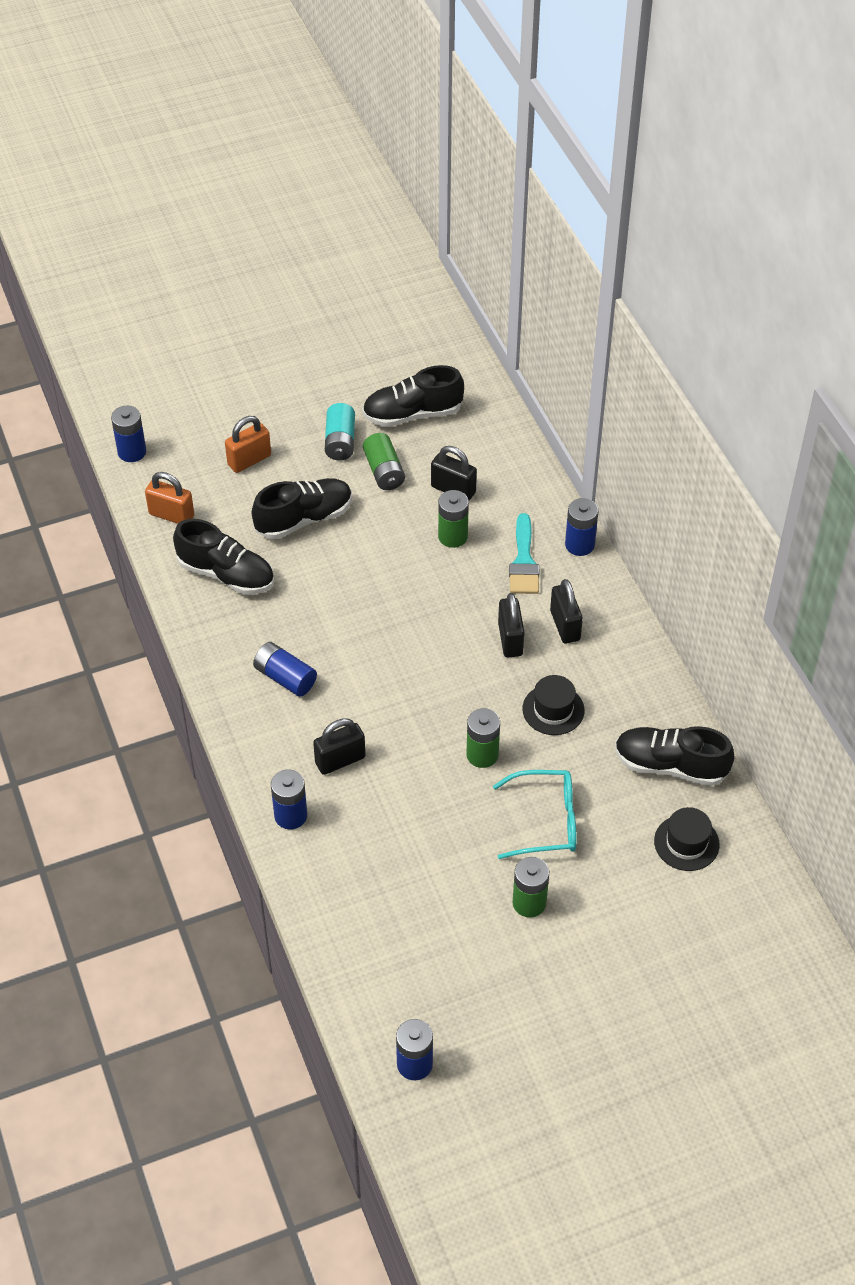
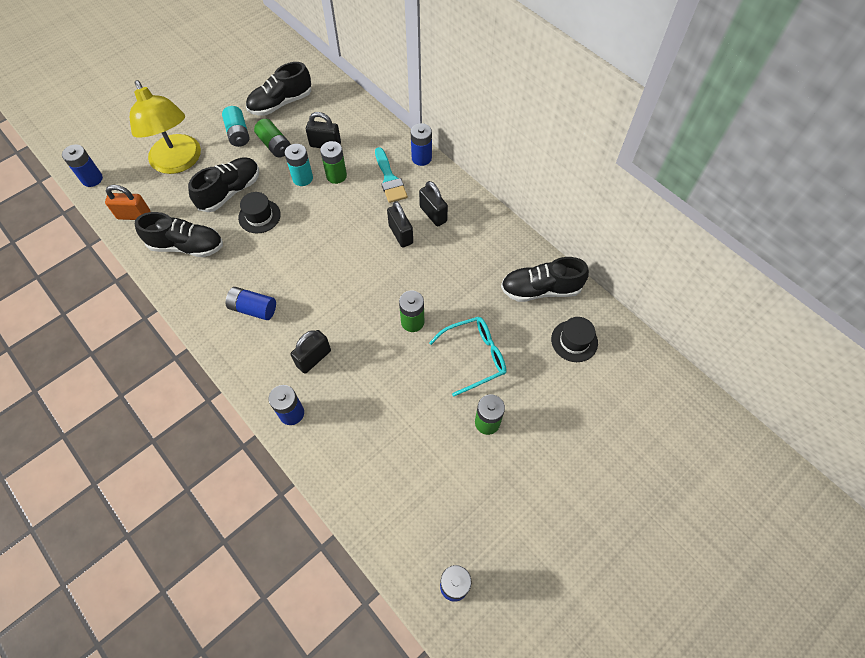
camera: 20 degrees left, 10 degrees up
orange padlock [225,416,271,473] -> yellow lamp [130,80,201,174]
black hat [522,675,584,735] -> black hat moved to [238,192,281,233]
none -> turquoise battery [285,144,313,186]

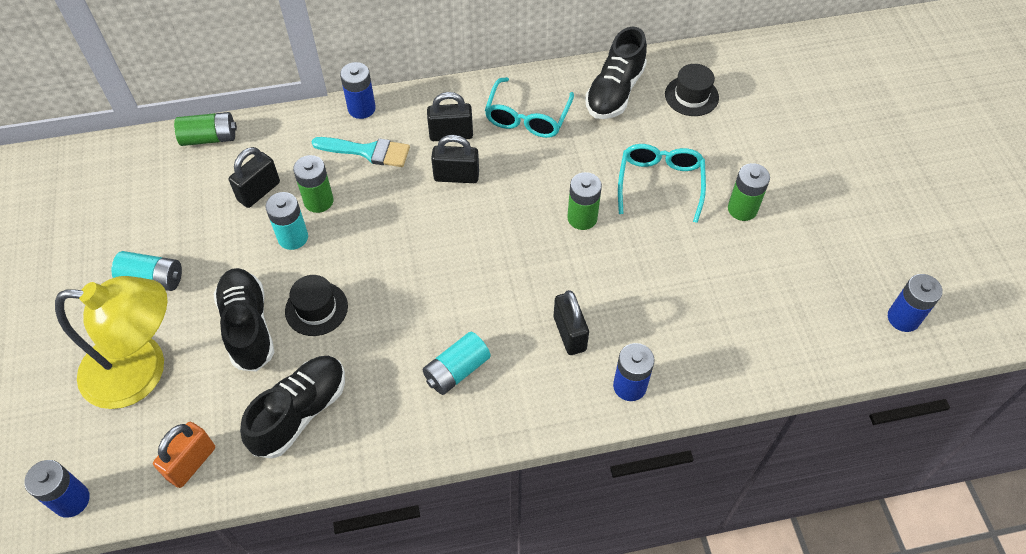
camera: 60 degrees left, 5 degrees down
blue battery [226,287,276,320] -> turquoise battery [422,332,491,395]
black shoe [246,62,311,116] -> none
green battery [254,119,291,158] -> green battery moved to [174,112,237,146]
none -> turquoise glasses [485,77,574,138]

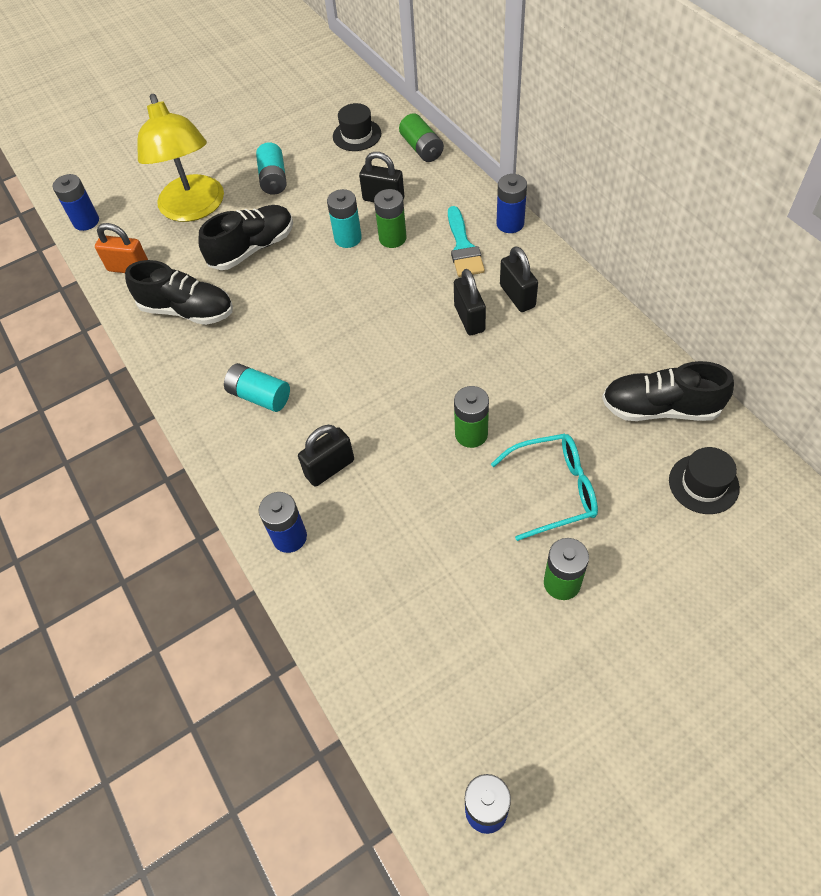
camera: 75 degrees right, 0 degrees up
black hat [285,275,348,336] -> black hat moved to [333,103,381,151]
turquoise glasses [485,77,574,138] -> none

